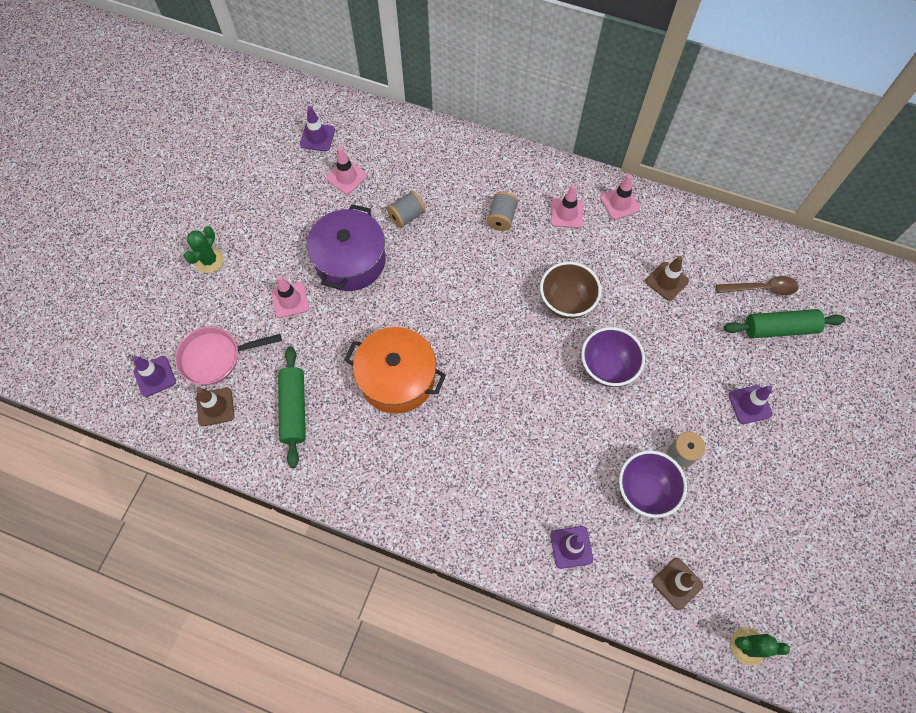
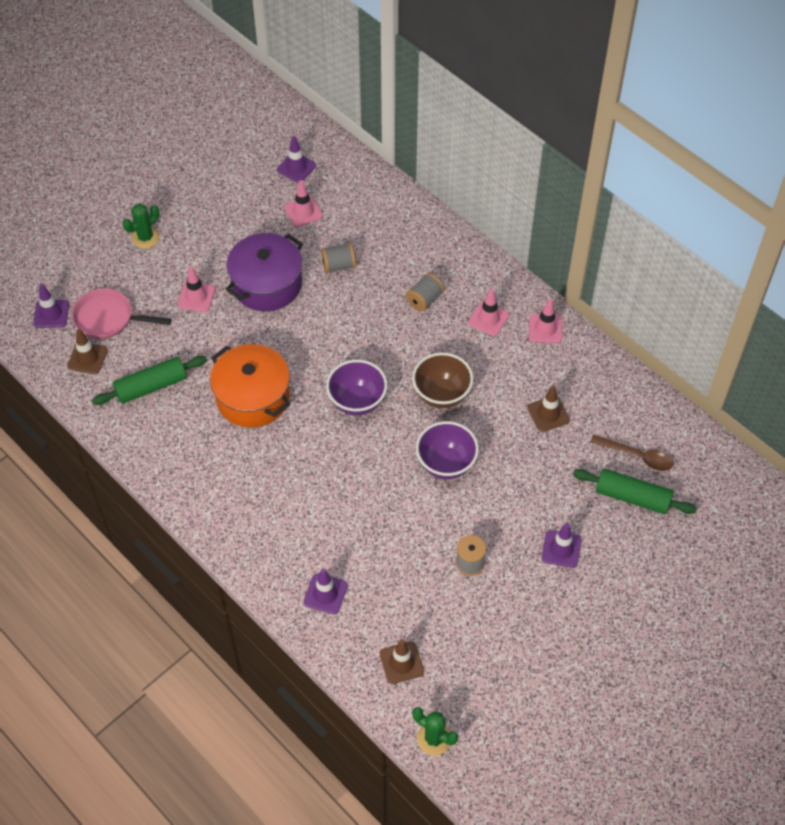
camera: 25 degrees right, 10 degrees down
green rolling pin [278,346,306,468] -> green rolling pin turned 45 degrees clockwise [92,356,207,405]
purple bowl [619,450,687,518] -> purple bowl moved to [326,360,387,415]

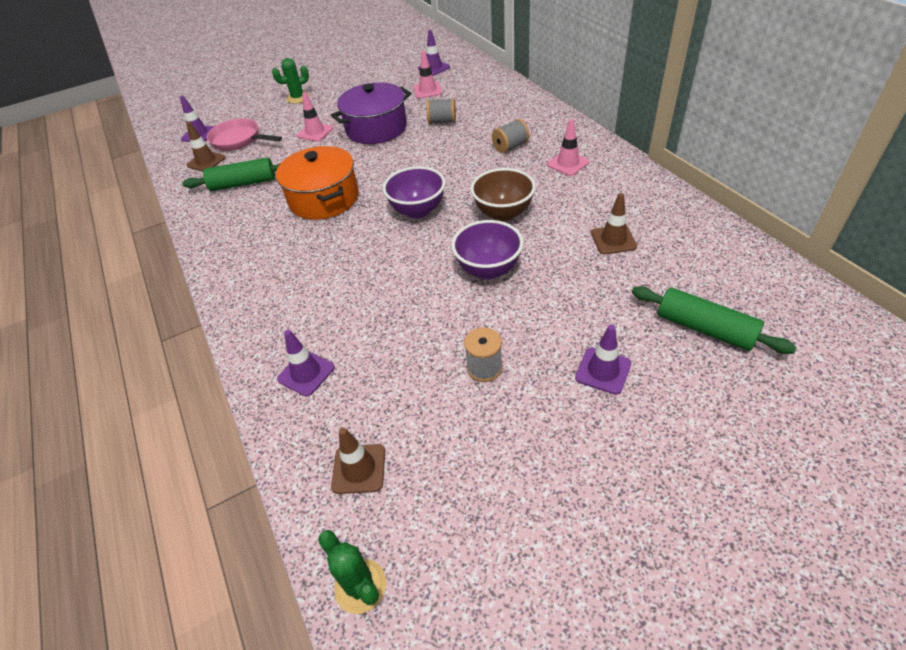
camera: 20 degrees right, 10 degrees down
pink traffic cone [529,299,562,343] -> none
brown spoon [590,435,673,471] -> none

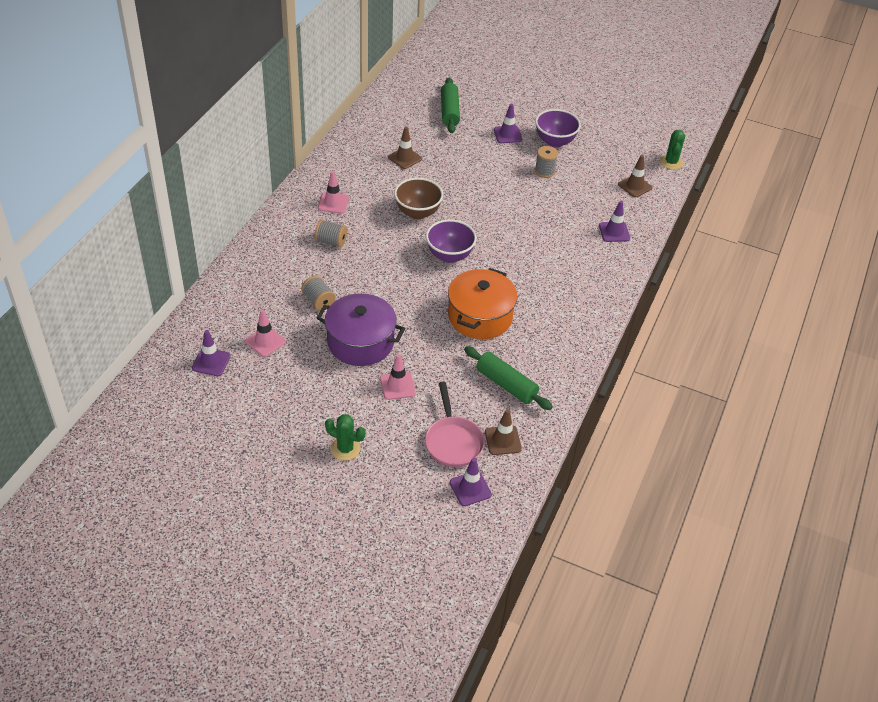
camera: 135 degrees left, 0 degrees up
purple bowl [451,220,523,279] -> purple bowl moved to [535,109,581,148]

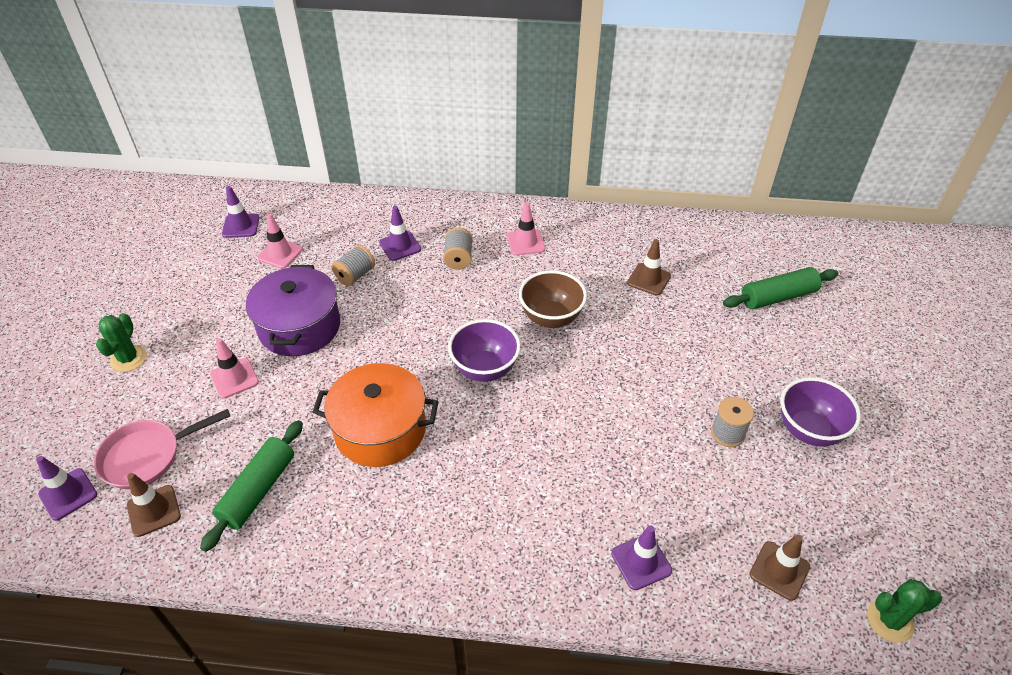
camera: 75 degrees right, 0 degrees up
purple traffic cone [494,104,522,143] -> purple traffic cone moved to [379,206,421,261]

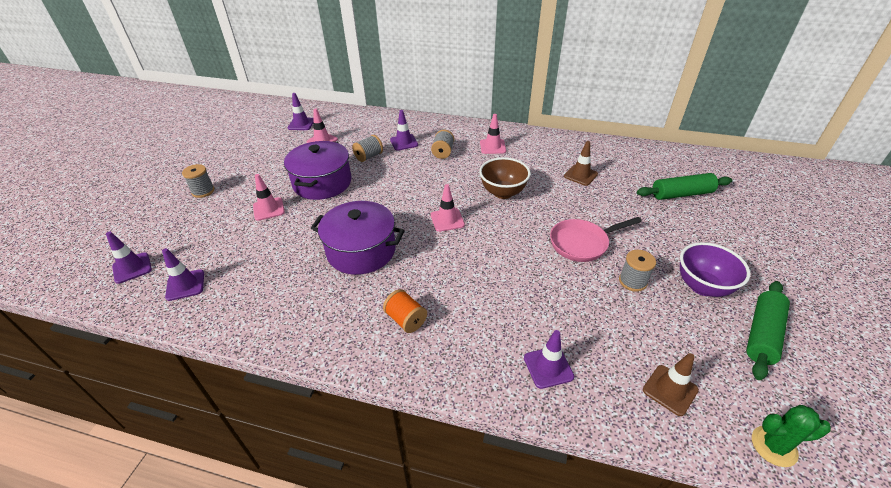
camera: 10 degrees right, 5 degrees down
pink pan [94,409,230,489] -> pink pan moved to [550,217,642,262]
green cactus [96,313,146,372] -> grey spool [182,164,214,198]
brown traffic cone [127,473,181,537] -> purple traffic cone [162,248,204,301]
green rolling pin [200,420,303,552] -> green rolling pin moved to [746,281,790,380]
orange pot [313,363,439,467] -> purple pot [311,201,405,275]
purple bowl [448,319,521,382] -> pink traffic cone [431,184,465,232]
none -> orange spool [383,289,427,333]

